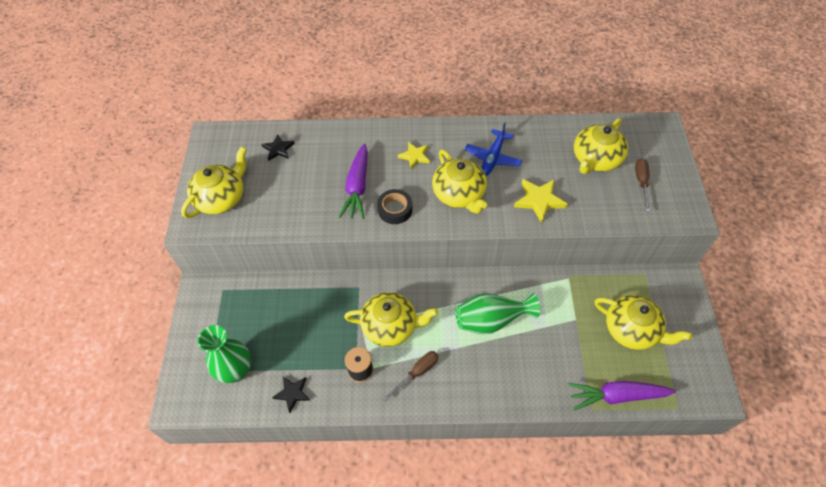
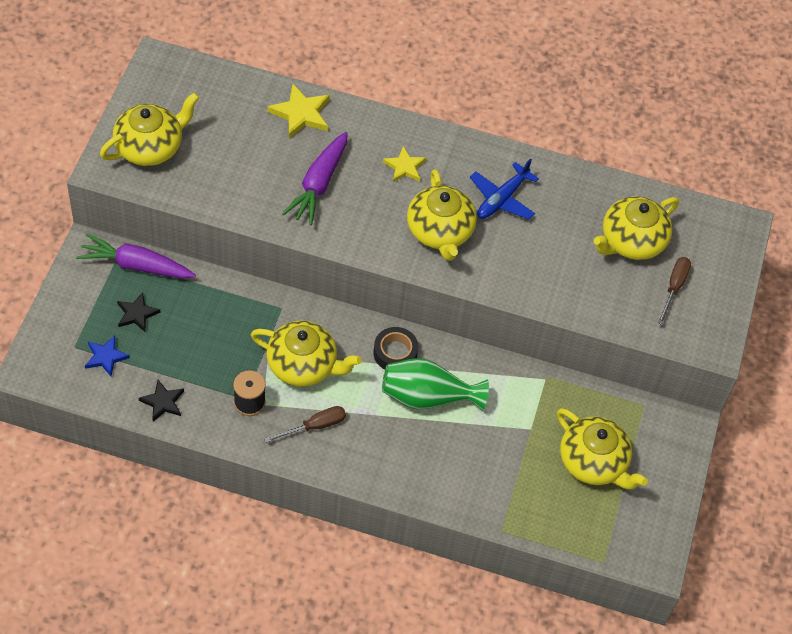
camera: 10 degrees right, 0 degrees up
green vase [197,325,251,383] -> blue star [85,336,130,376]
black star [261,134,295,161] -> black star moved to [117,292,161,332]
black tape [377,189,412,224] -> black tape moved to [373,327,418,370]
yellow star [514,179,568,223] -> yellow star moved to [267,84,330,139]
purple carrot [568,381,676,411] -> purple carrot moved to [76,233,196,279]

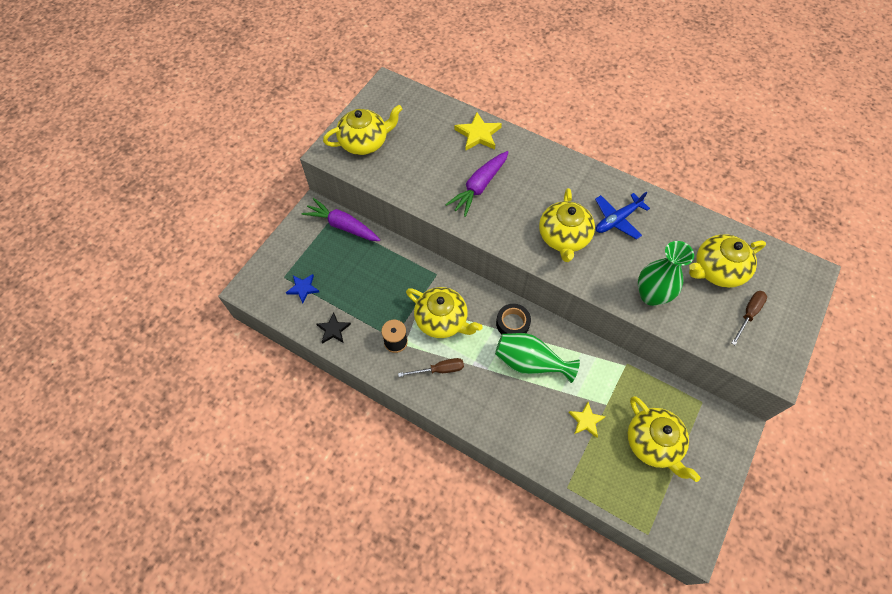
camera: 20 degrees right, 5 degrees up
black star [117,292,161,332] -> none
yellow star [383,146,426,182] -> yellow star moved to [568,402,606,438]
none -> green vase [638,241,694,306]

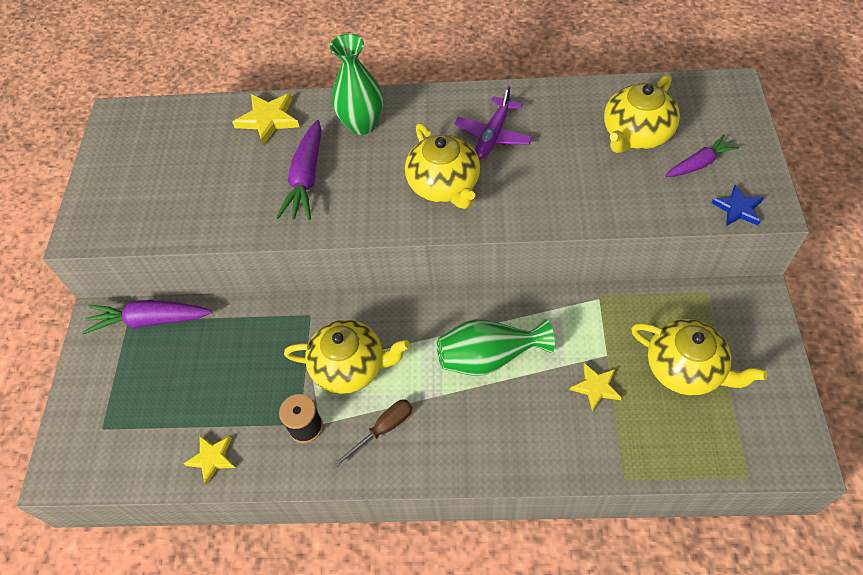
camera: 25 degrees left, 5 degrees down
blue star [286,274,319,303] -> blue star moved to [711,185,764,226]
black star [316,313,351,344] -> yellow star [183,436,236,485]
yellow teapot [323,105,402,155] -> none
black tape [496,304,531,334] -> none
blue plane [595,191,650,240] -> purple plane [454,86,533,159]
green vase [638,241,694,306] -> green vase moved to [330,33,383,135]
brown screwdriver [732,291,767,345] -> purple carrot [665,135,739,177]

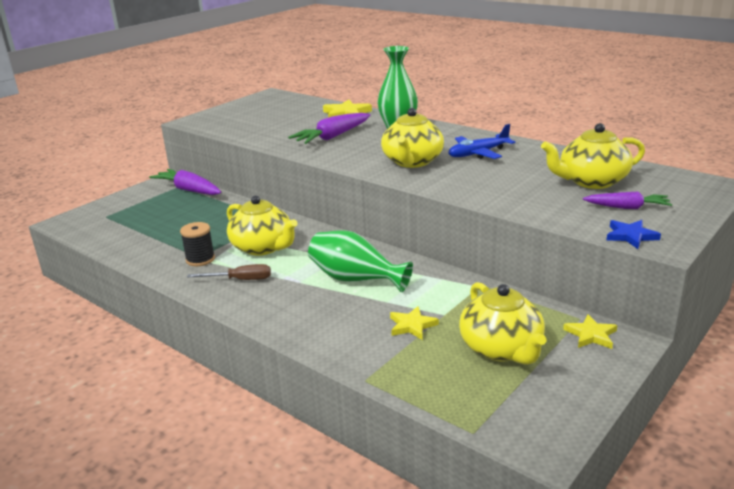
camera: 35 degrees right, 30 degrees down
yellow star [183,436,236,485] -> yellow star moved to [563,314,617,349]
purple plane [454,86,533,159] -> blue plane [449,124,515,159]

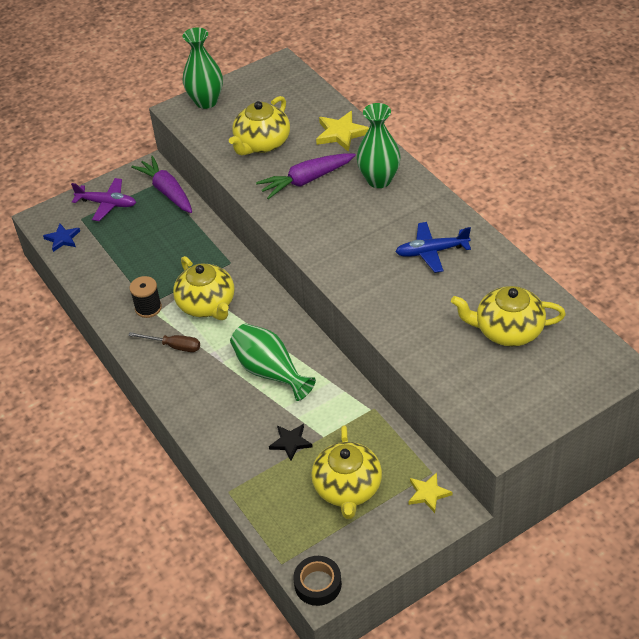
camera: 20 degrees right, 20 degrees up
yellow teapot [381,108,444,168] -> yellow teapot moved to [229,96,290,156]
yellow star [390,306,439,340] -> black star [269,424,313,461]
purple carrot [583,192,672,209] -> none
blue star [607,220,661,249] -> blue star moved to [43,224,80,252]
none -> purple plane [71,178,136,221]
none -> green vase [183,27,223,109]
none -> black tape [293,556,342,606]

